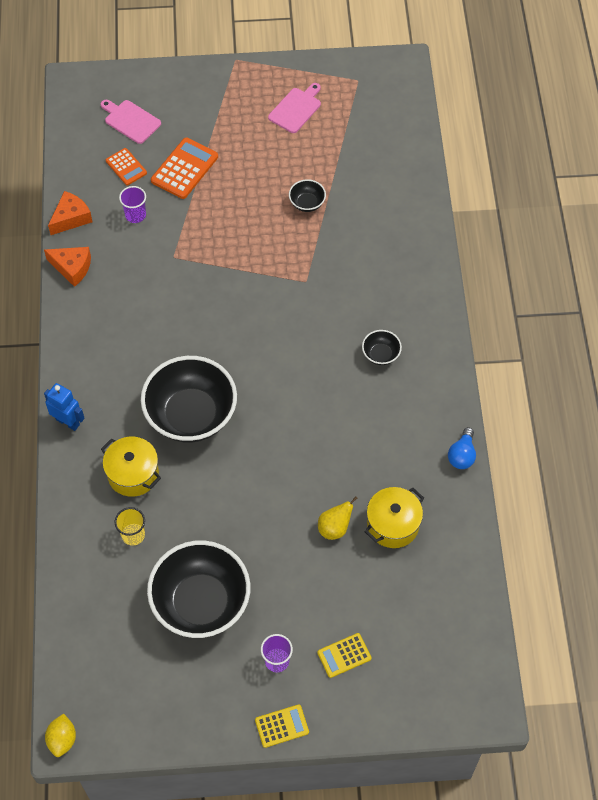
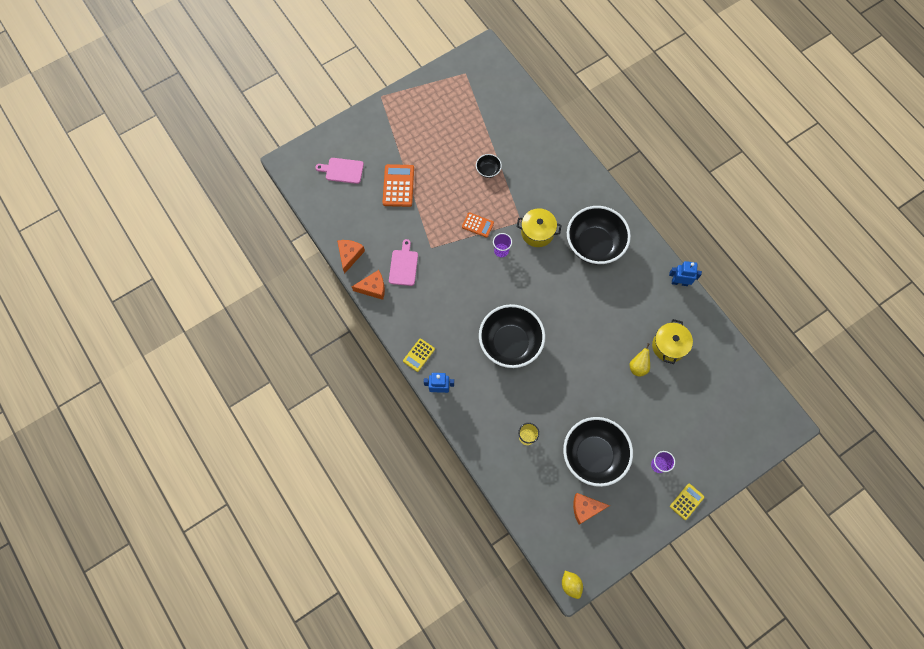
camera: 30 degrees left, 10 degrees up
yellow pot [101,437,161,497] -> yellow pot moved to [517,208,562,247]
orange calculator [106,148,147,185] -> orange calculator moved to [462,212,494,238]
purple cup [119,186,146,223] -> purple cup moved to [493,233,512,257]
pink cutting board [268,83,321,133] -> pink cutting board moved to [389,239,418,286]
yellow calculator [317,633,372,678] -> yellow calculator moved to [403,338,435,372]
black bowl [362,330,402,365] -> black bowl [567,206,631,265], size x2.34
blue light bulb [448,427,476,469] -> blue robot [669,261,702,286]
none -> orange cheese [573,493,610,525]

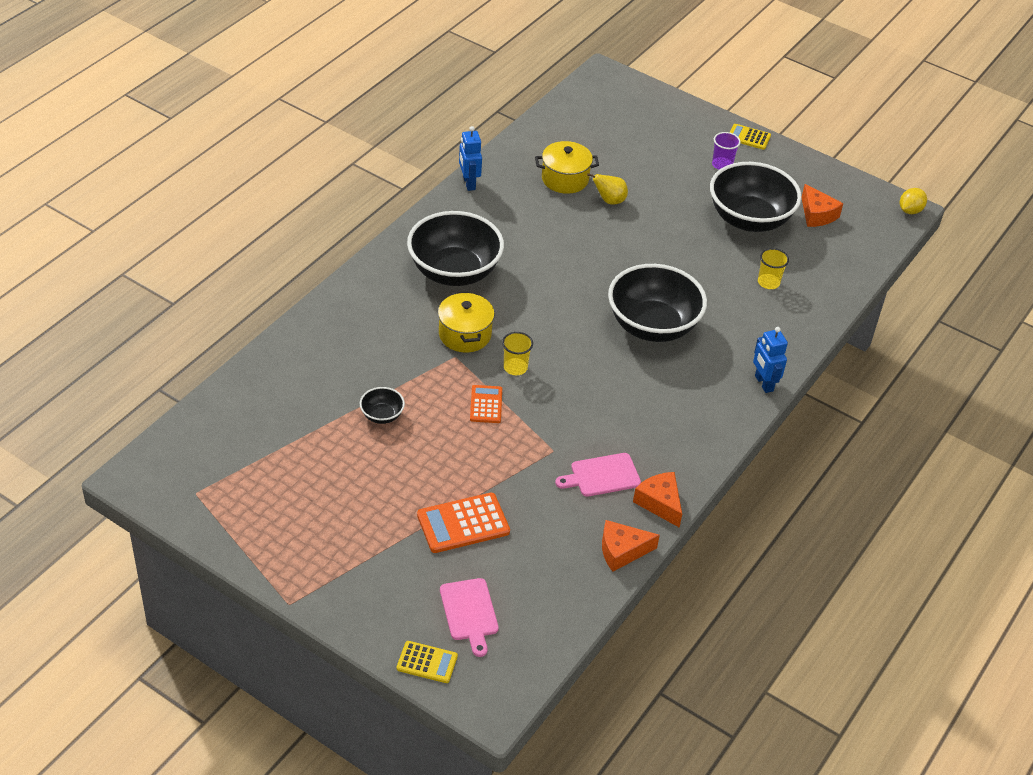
camera: 115 degrees left, 25 degrees down
yellow calculator [403,338,435,372] -> yellow calculator moved to [397,641,458,683]
purple cup [493,233,512,257] -> yellow cup [502,332,533,375]

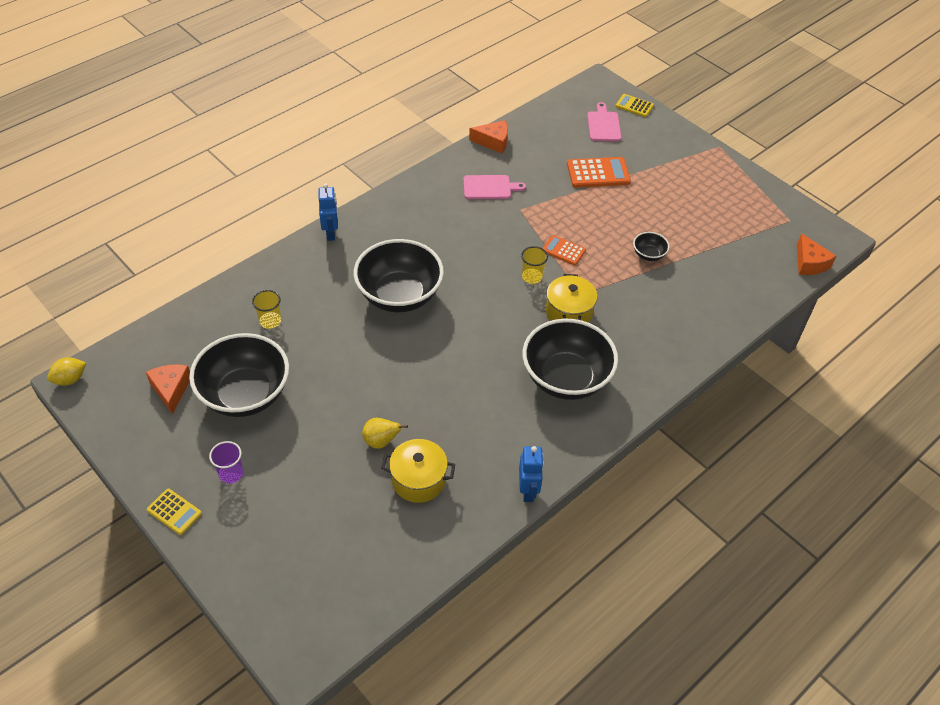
camera: 165 degrees left, 5 degrees up
orange calculator [470,385,502,423] -> orange calculator turned 105 degrees clockwise [542,235,586,265]
orange cheese [633,472,682,528] -> orange cheese moved to [797,233,836,275]

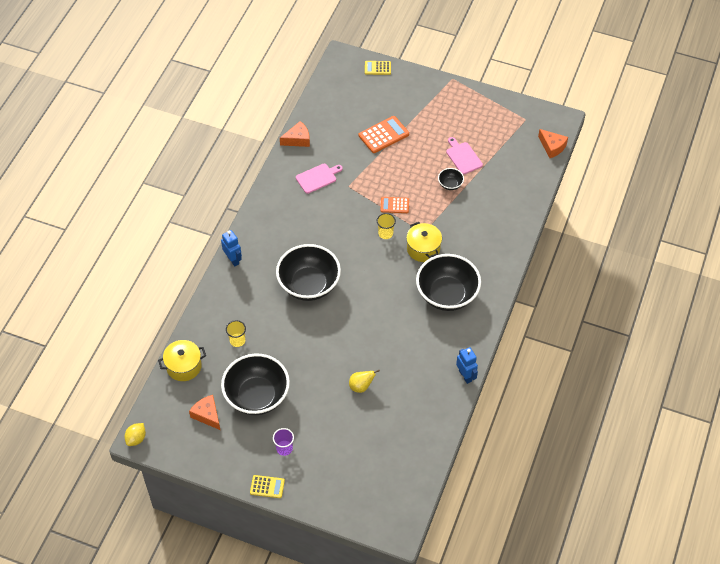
camera: 25 degrees left, 5 degrees up
yellow pot [381,439,455,503] -> yellow pot moved to [158,340,206,381]
pink cutting board [587,102,621,142] -> pink cutting board moved to [446,137,483,175]

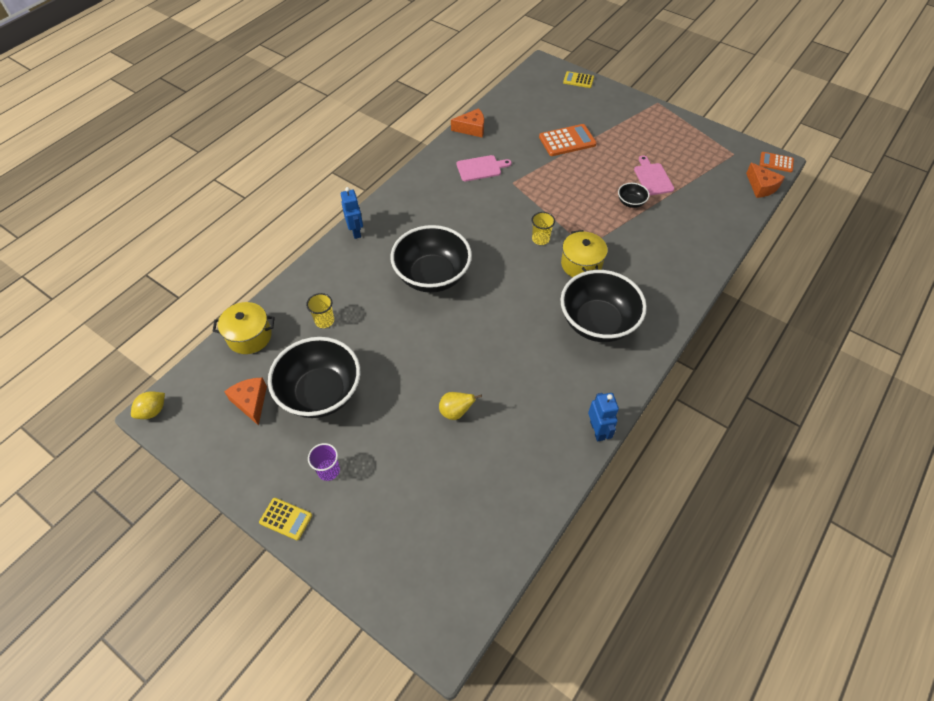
camera: 15 degrees right, 0 degrees up
orange calculator [381,197,409,213] -> orange calculator moved to [760,152,794,172]

